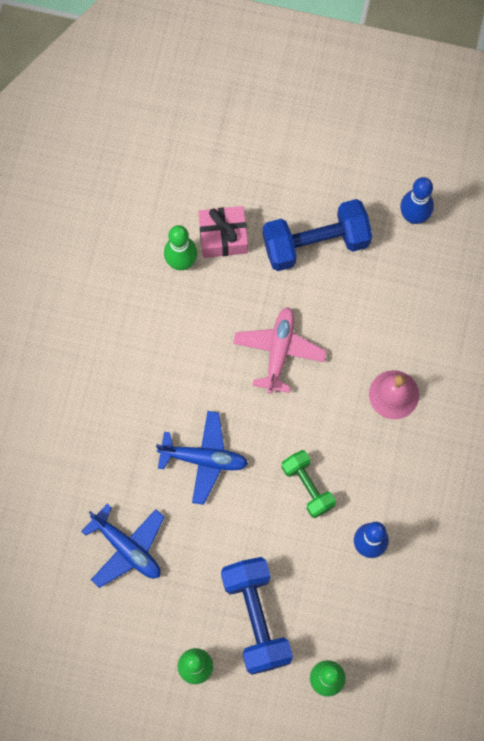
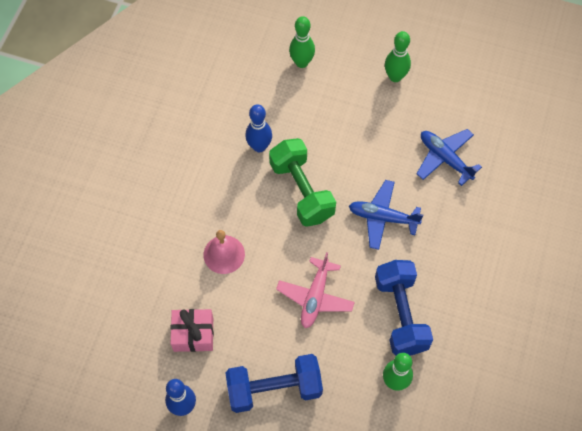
camera: 175 degrees left, 10 degrees down
pink gift [198,206,248,258] -> pink gift moved to [170,309,214,352]
blue dumbbell [221,557,293,675] -> blue dumbbell moved to [375,260,433,356]
green dumbbell [282,450,336,518] -> green dumbbell [269,138,336,227], size x1.65

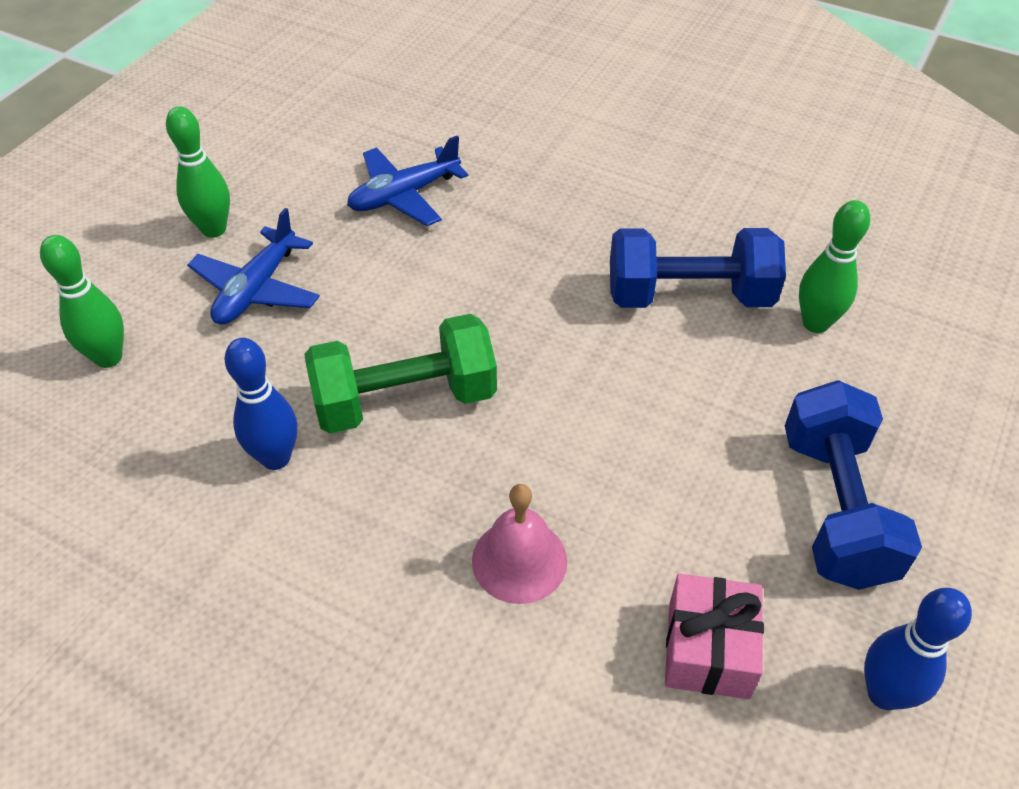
camera: 80 degrees left, 15 degrees down
pink plane [276,252,355,328] -> none
blue plane [349,180,423,250] -> blue plane moved to [187,208,320,325]

